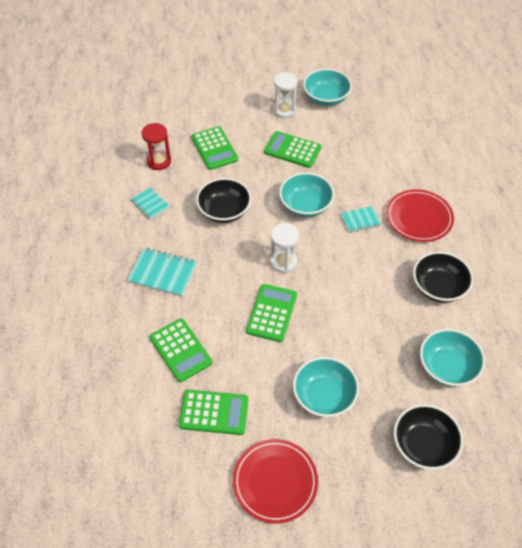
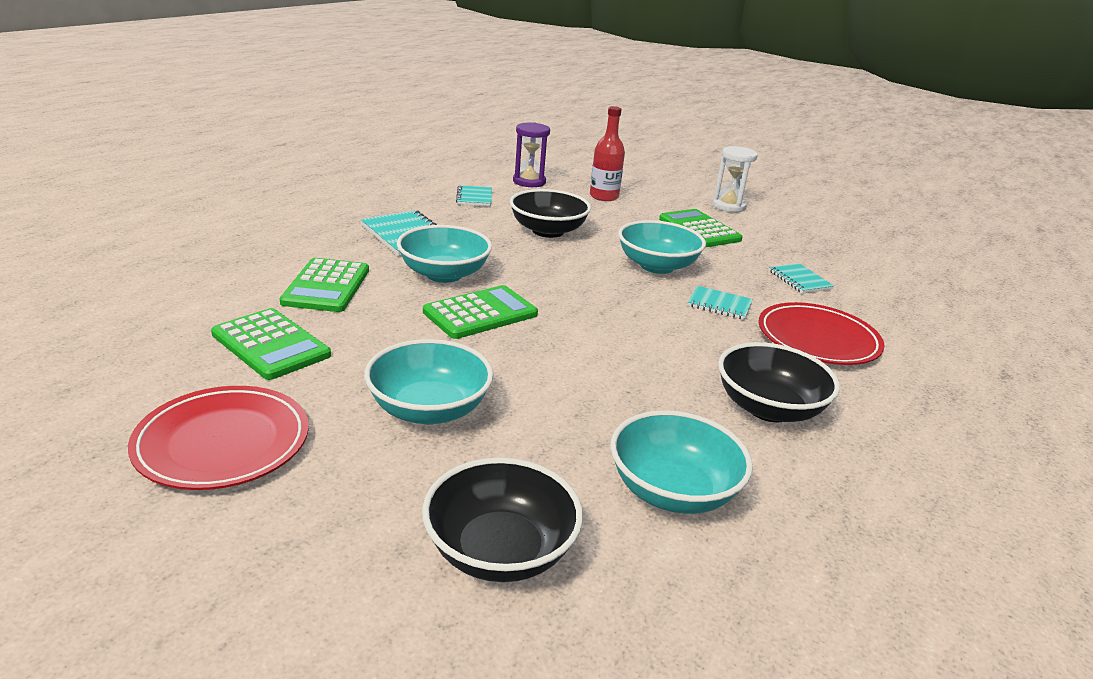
camera: 35 degrees right, 25 degrees down
red hourglass [141,123,171,170] -> purple hourglass [513,123,550,187]
green calculator [191,126,238,170] -> red bottle [590,106,625,201]
white hourglass [270,223,299,273] -> none
turquoise bowl [303,69,352,106] -> turquoise bowl moved to [397,225,492,283]
none -> turquoise notebook [769,263,834,294]

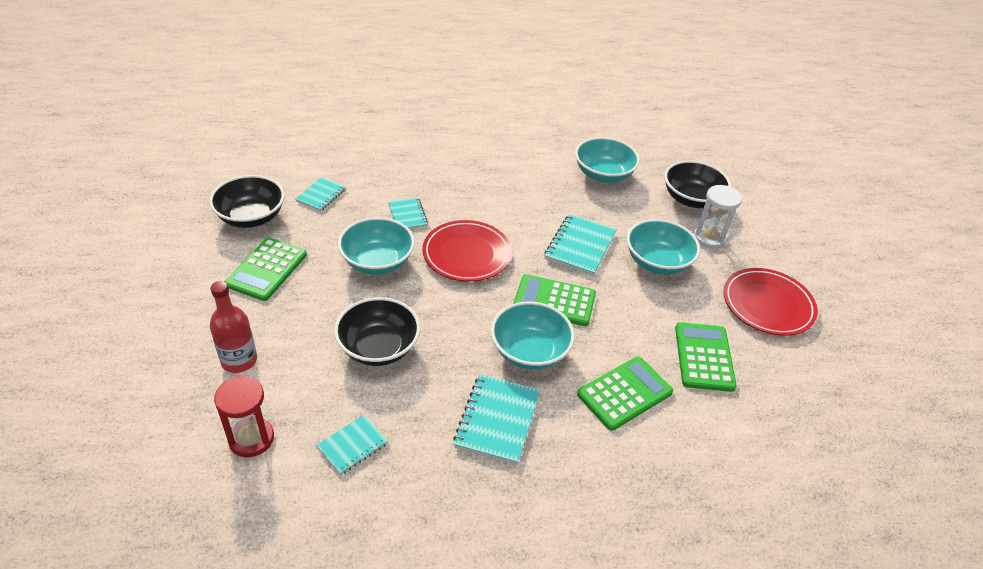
camera: 130 degrees left, 15 degrees up
purple hourglass [513,123,550,187] -> red hourglass [214,376,274,457]
white hourglass [712,146,758,212] -> white hourglass moved to [694,185,742,249]
black bowl [718,342,840,422] -> black bowl moved to [209,175,285,228]
red plate [758,302,885,365] -> red plate moved to [422,220,512,282]
none -> turquoise notebook [544,214,617,276]

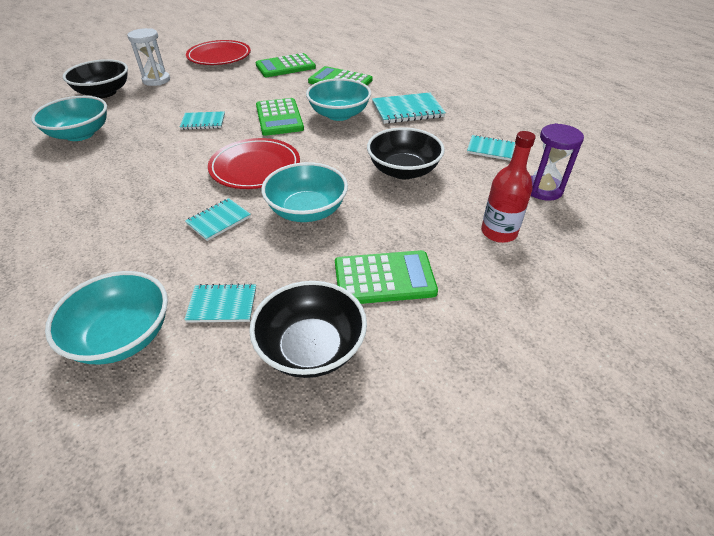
camera: 115 degrees left, 0 degrees up
red hourglass [214,376,274,457] -> purple hourglass [531,123,584,201]
turquoise notebook [544,214,617,276] -> turquoise notebook [180,111,225,130], size x0.62
turquoise bowl [627,219,700,275] -> turquoise bowl moved to [45,271,168,364]

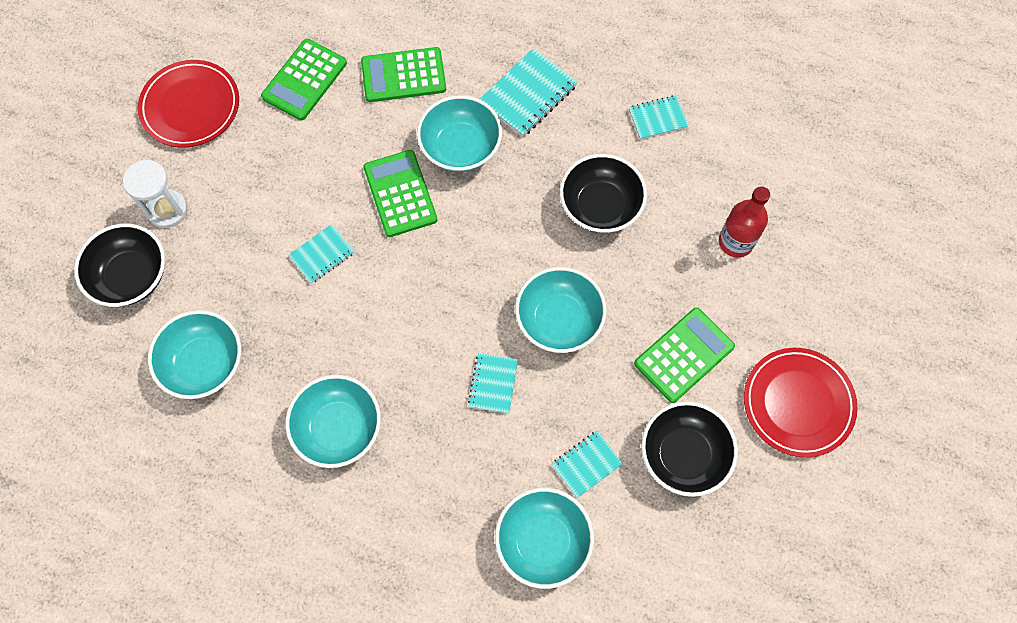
camera: 35 degrees left, 25 degrees up
red plate [208,138,300,189] -> red plate moved to [744,348,858,457]
green calculator [256,98,304,136] -> green calculator turned 150 degrees counterclockwise [363,150,437,237]
purple hourglass [531,123,584,201] -> none
none -> turquoise bowl [285,375,381,468]

